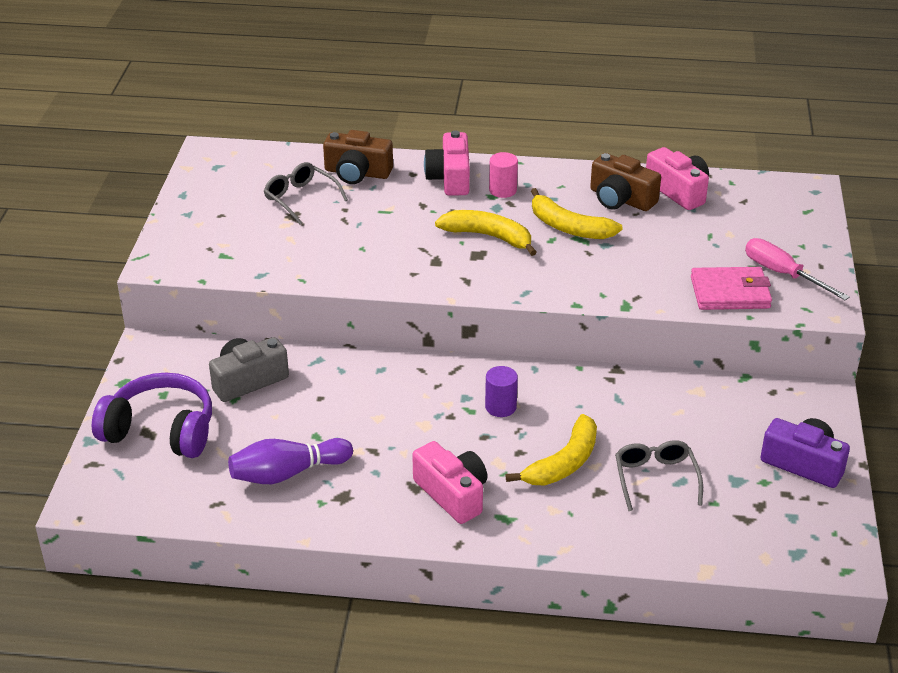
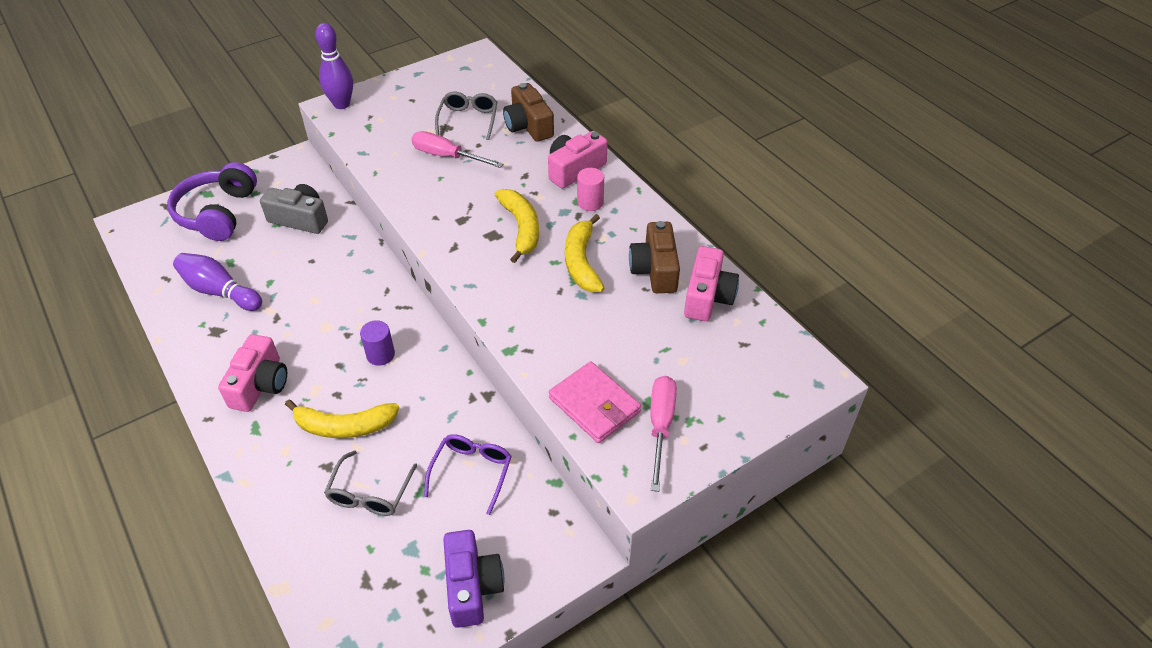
camera: 50 degrees right, 10 degrees up
purple headphones [92,373,212,458] -> purple headphones turned 150 degrees counterclockwise [167,162,257,241]
grey glasses [615,440,703,511] -> grey glasses turned 150 degrees clockwise [324,450,417,516]
none -> purple bowling pin [315,23,353,109]
none -> pink screwdriver [412,131,503,168]
none -> purple glasses [424,434,512,515]

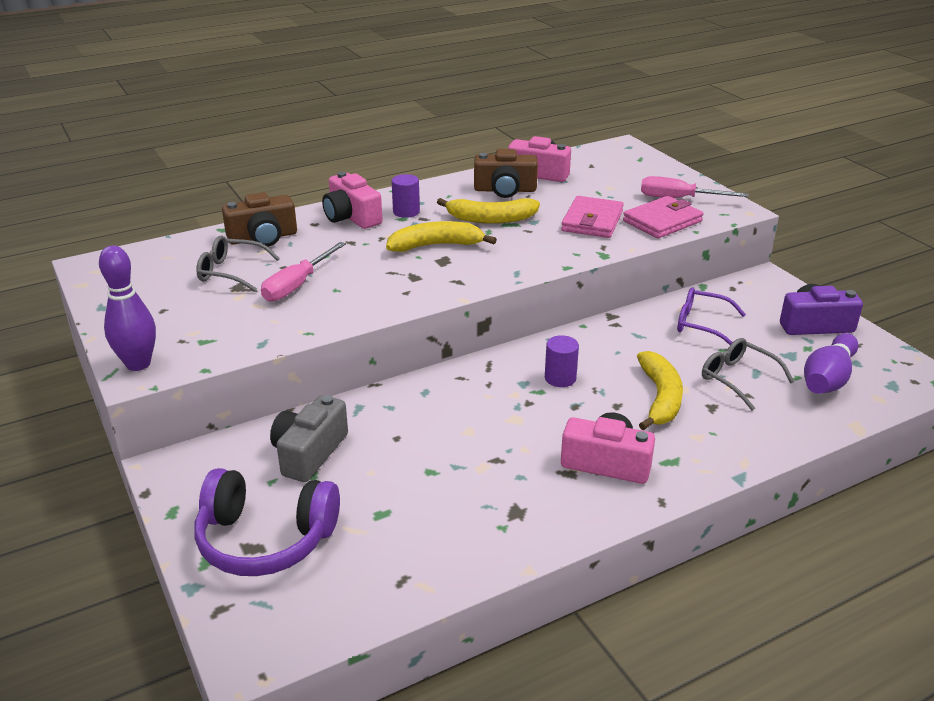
camera: 85 degrees left, 15 degrees down
purple bowling pin [173,253,262,311] -> purple bowling pin moved to [804,333,859,394]
grey glasses [324,450,417,516] -> grey glasses turned 150 degrees counterclockwise [702,338,794,411]
pink cylinder [577,168,604,211] -> purple cylinder [392,174,420,218]
none -> pink wallet [561,196,624,238]

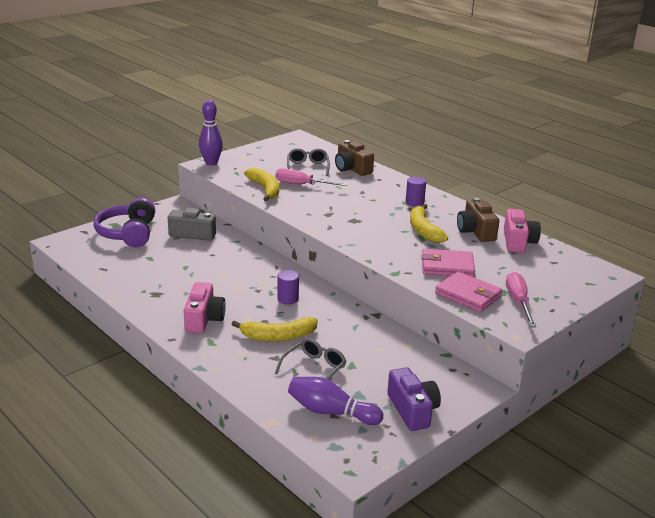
camera: 75 degrees right, 5 degrees down
pink camera [322,171,383,229] -> none
yellow banana [386,221,497,252] -> yellow banana moved to [244,168,279,201]
purple glasses [677,287,746,345] -> none

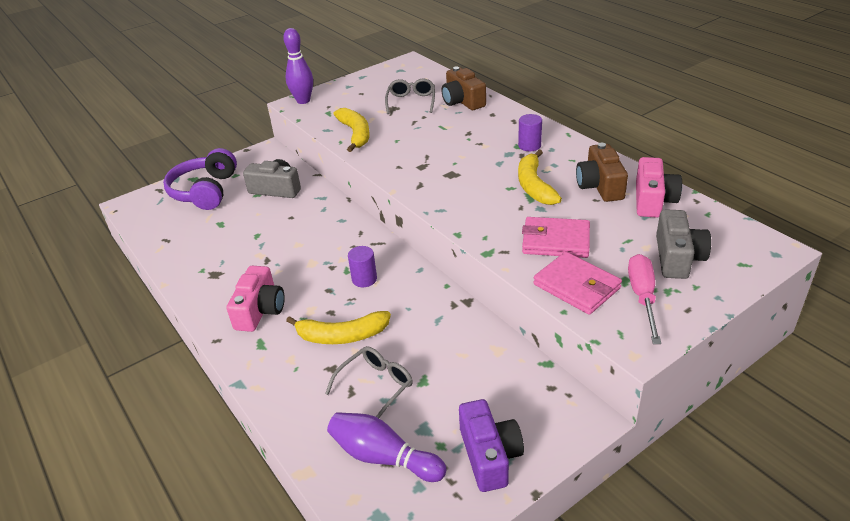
camera: 10 degrees right, 10 degrees up
pink screwdriver [275,168,347,186] -> none
none -> grey camera [656,209,711,279]

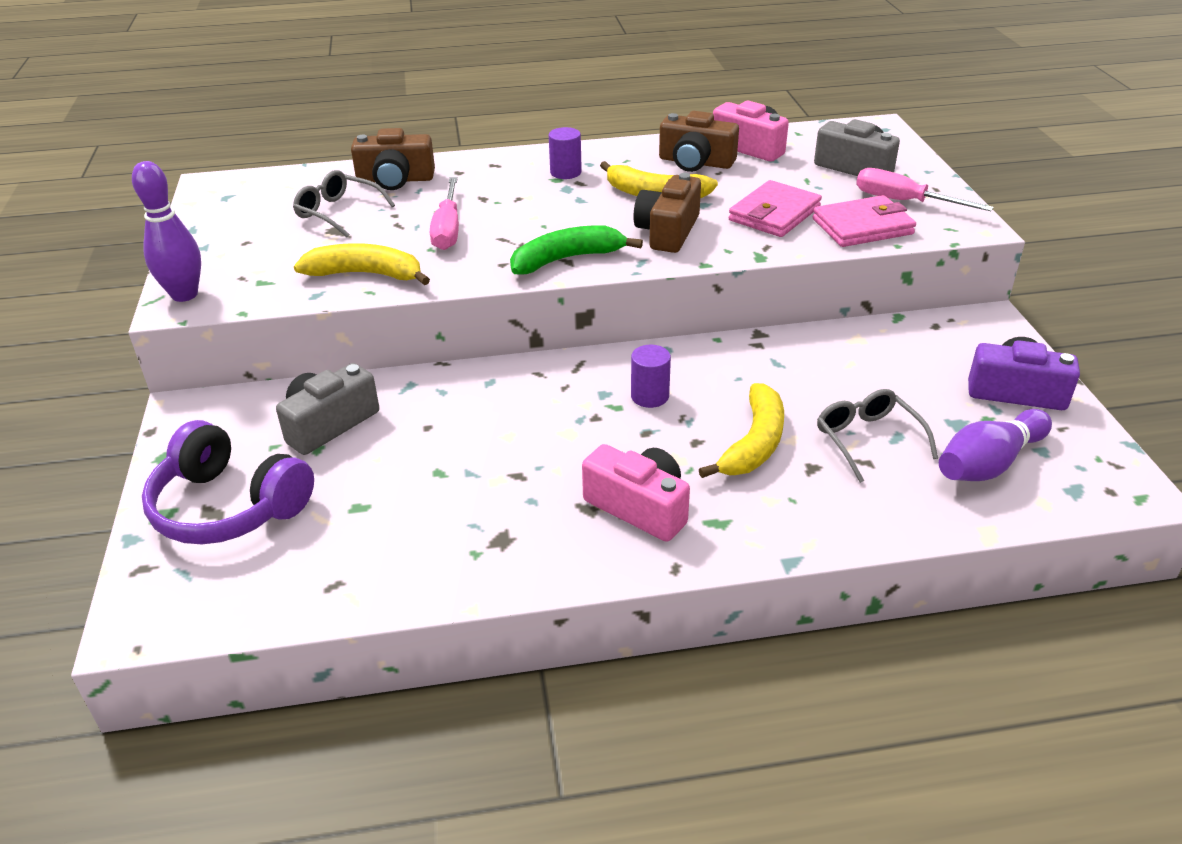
camera: 65 degrees left, 0 degrees up
none -> pink screwdriver [430,177,459,250]
none -> green banana [510,225,643,274]
none -> brown camera [633,173,701,253]

